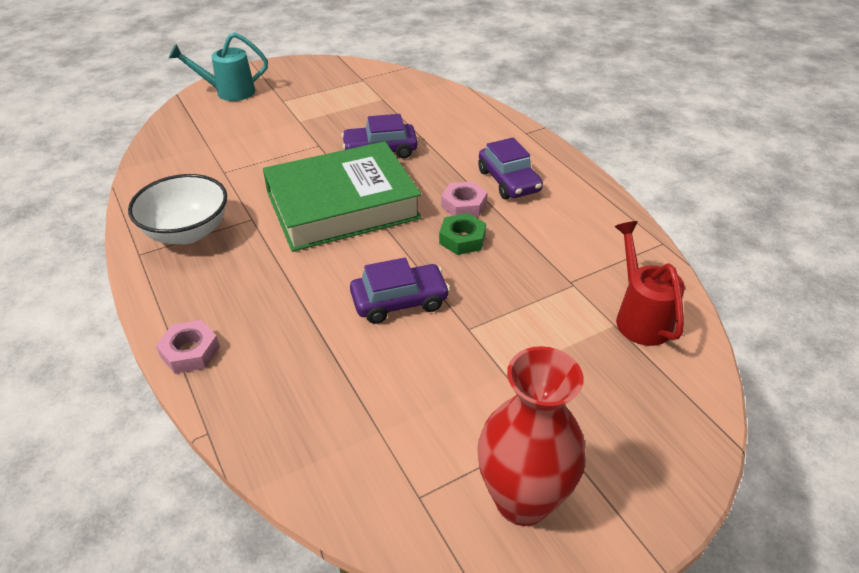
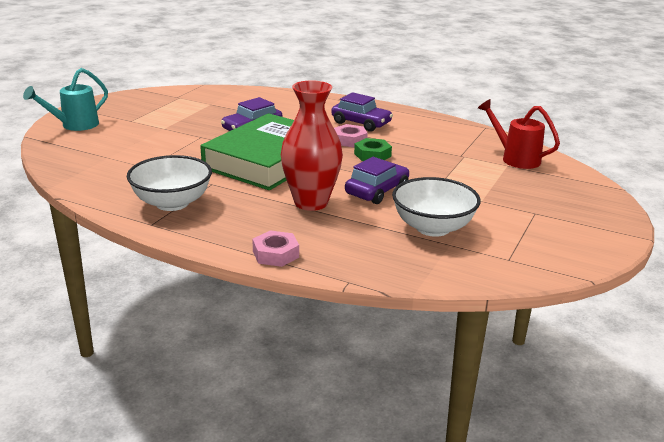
camera: 35 degrees left, 15 degrees down
red vase [477,346,586,526] -> red vase moved to [281,80,343,211]
none -> white bowl [392,177,480,237]

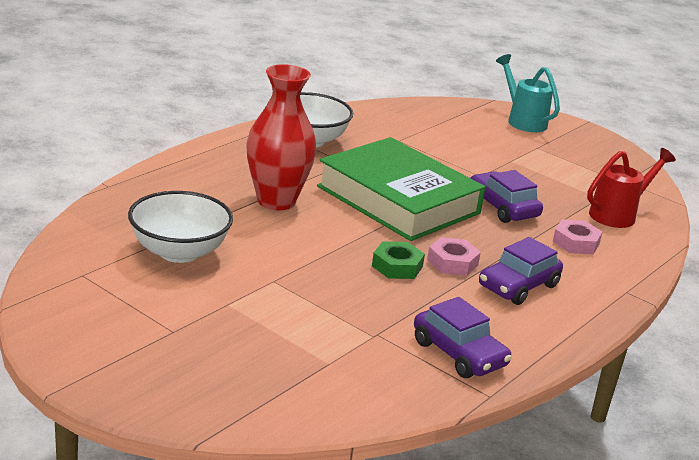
camera: 100 degrees right, 0 degrees up
pink nut [252,230,299,267] -> pink nut moved to [553,219,602,254]
purple car [345,157,409,204] -> purple car moved to [414,297,512,378]
red watering can [478,99,560,169] -> red watering can moved to [587,148,676,228]

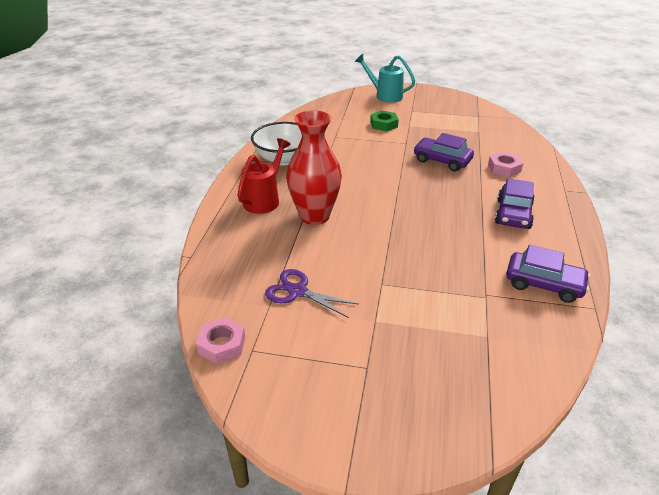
camera: 25 degrees left, 10 degrees up
white bowl [128,191,233,263] -> purple scissors [265,269,358,318]
green book [317,137,486,241] -> none
green nut [372,241,425,279] -> green nut moved to [370,110,399,131]
pink nut [427,237,481,276] -> pink nut moved to [196,317,245,364]
red watering can [587,148,676,228] -> red watering can moved to [237,138,291,214]

